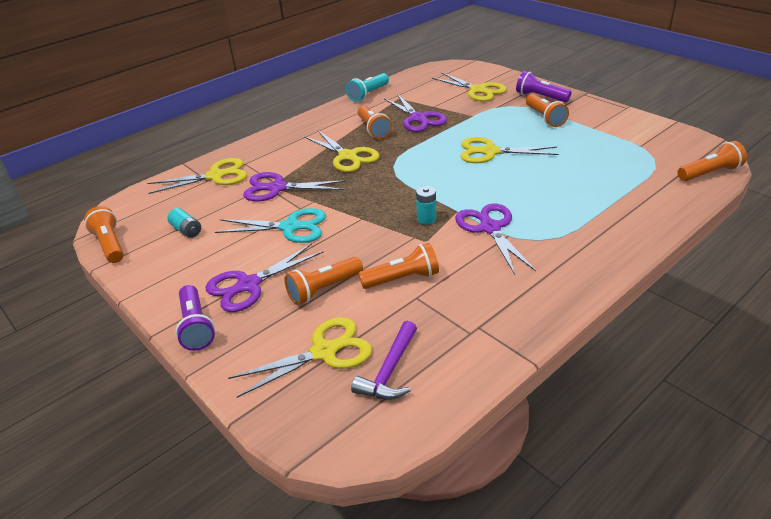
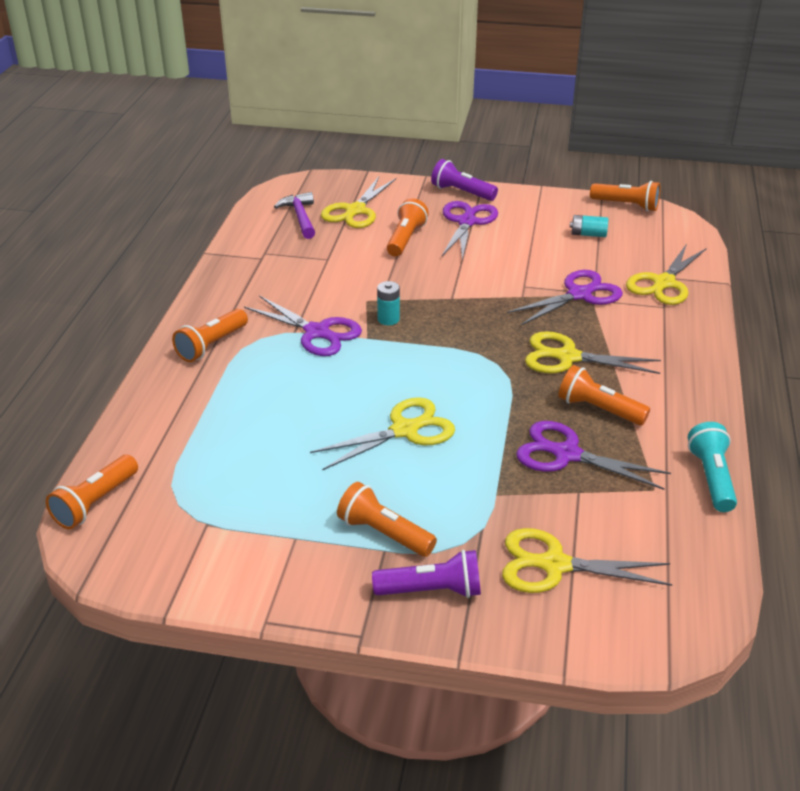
camera: 140 degrees right, 0 degrees up
turquoise scissors [215,208,326,243] -> none
orange flashlight [358,243,439,289] -> orange flashlight moved to [172,309,248,362]

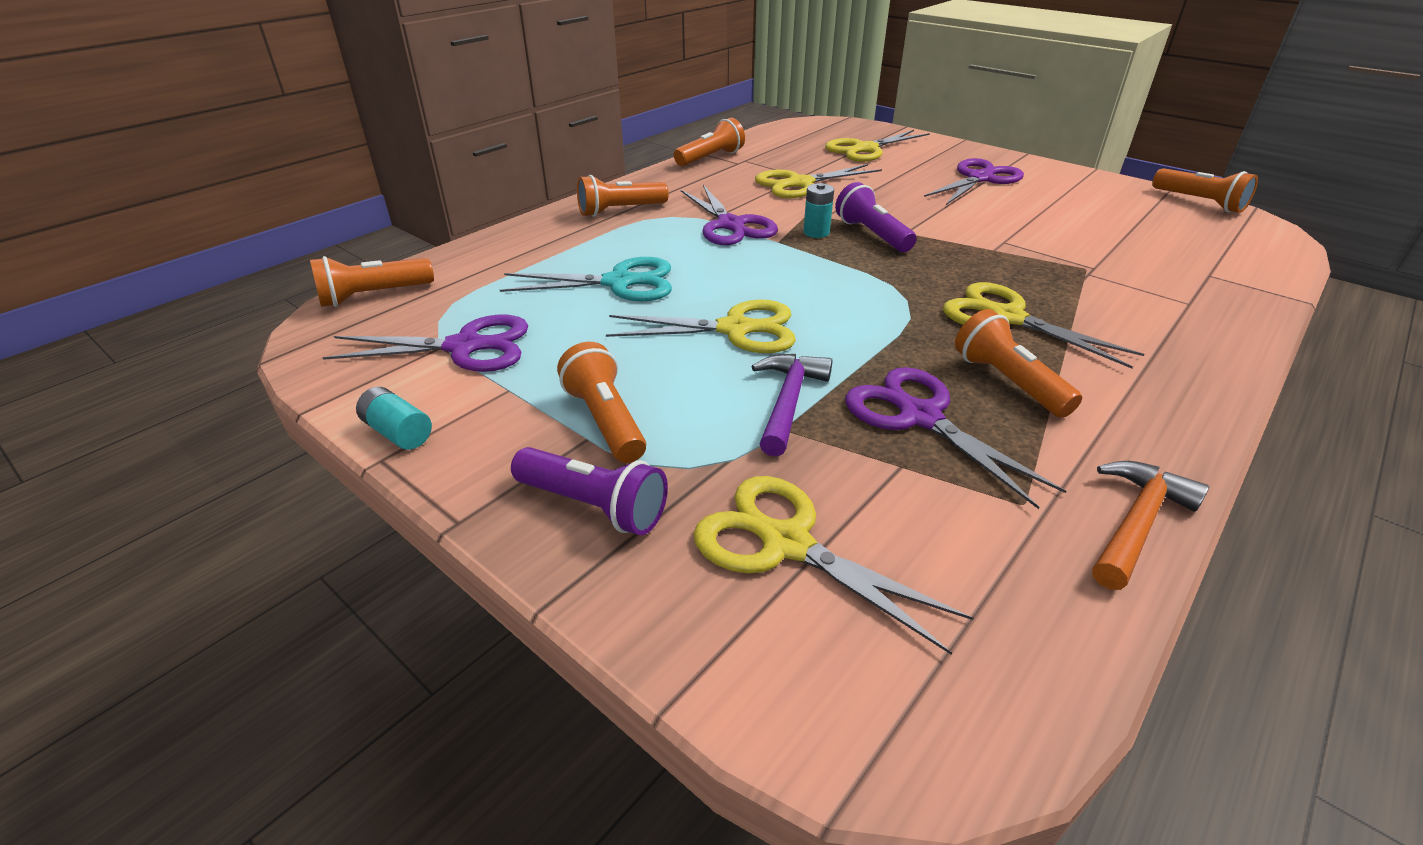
camera: 30 degrees right, 0 degrees up
purple hammer [274,192,315,239] -> purple hammer moved to [751,354,833,457]
orange flashlight [387,198,429,257] -> orange flashlight moved to [674,118,745,166]
purple flashlight [431,159,498,201] -> purple flashlight moved to [835,182,917,252]
purple scissors [507,270,623,325] -> purple scissors moved to [322,315,529,372]
turquoise battery [570,215,608,237] -> turquoise battery moved to [356,387,432,450]
yellow scissors [626,244,707,305] -> yellow scissors moved to [755,164,882,198]
turquoise flashlight [688,422,737,512] -> orange hammer [1093,461,1209,590]
none -> turquoise scissors [500,257,672,301]

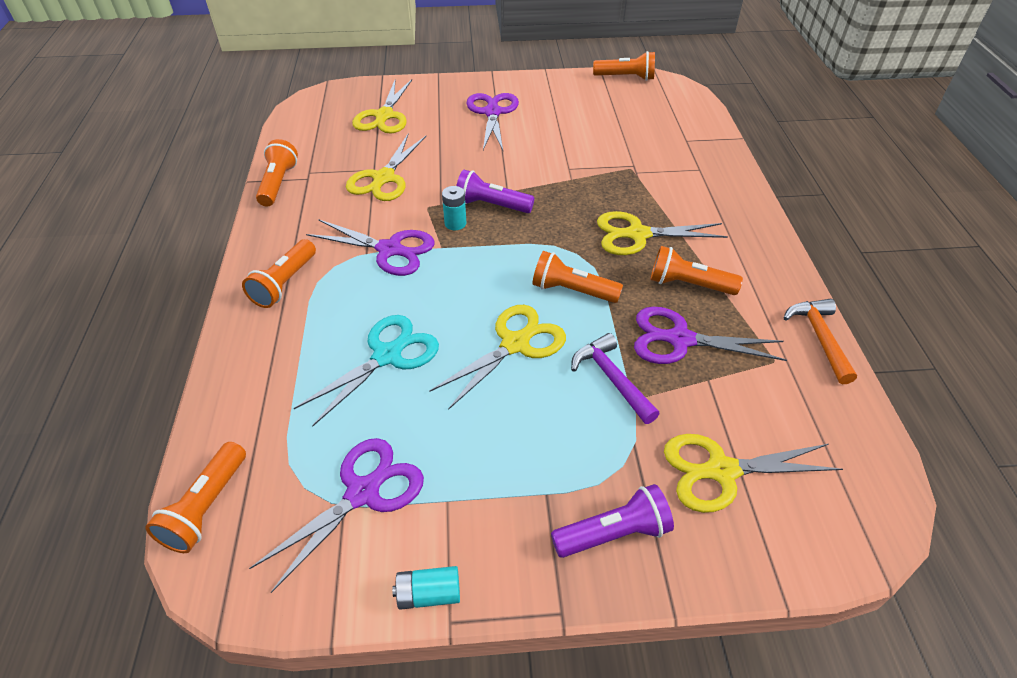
camera: 45 degrees left, 10 degrees up
orange flashlight [557,342,646,463] -> orange flashlight moved to [532,251,623,303]

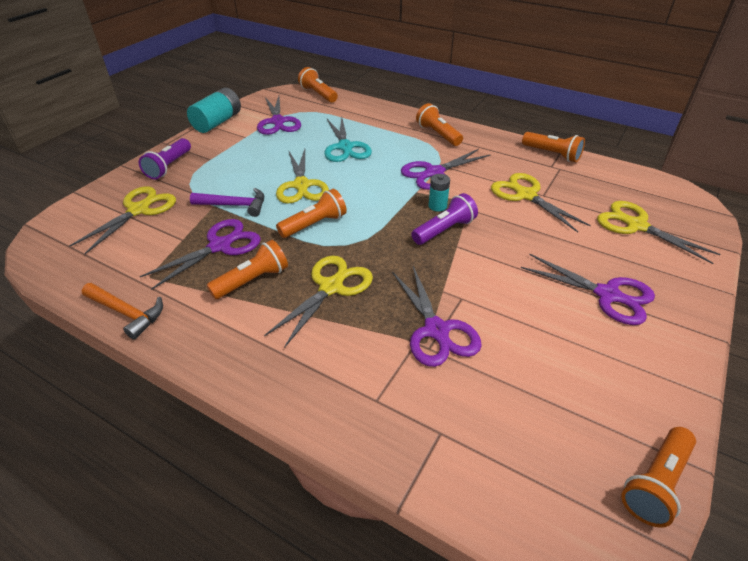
camera: 125 degrees right, 5 degrees down
turquoise battery [392,566,460,610] -> turquoise battery [187,87,241,133], size x1.84
none -> purple scissors [392,266,482,367]

